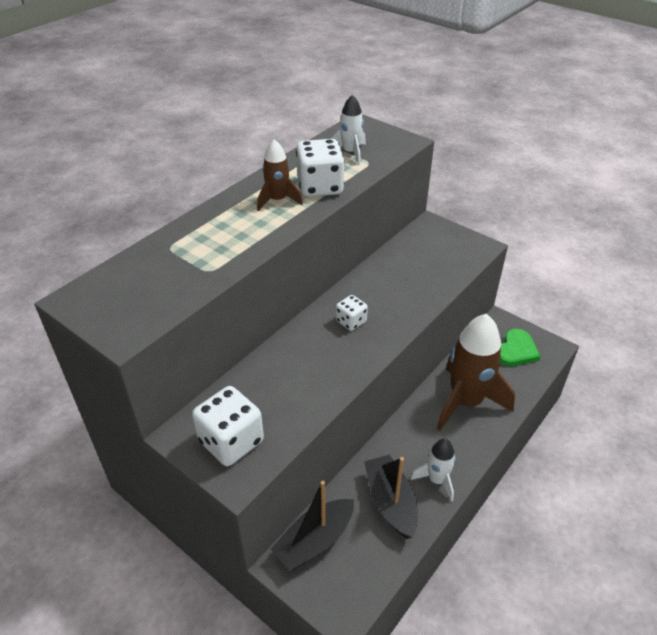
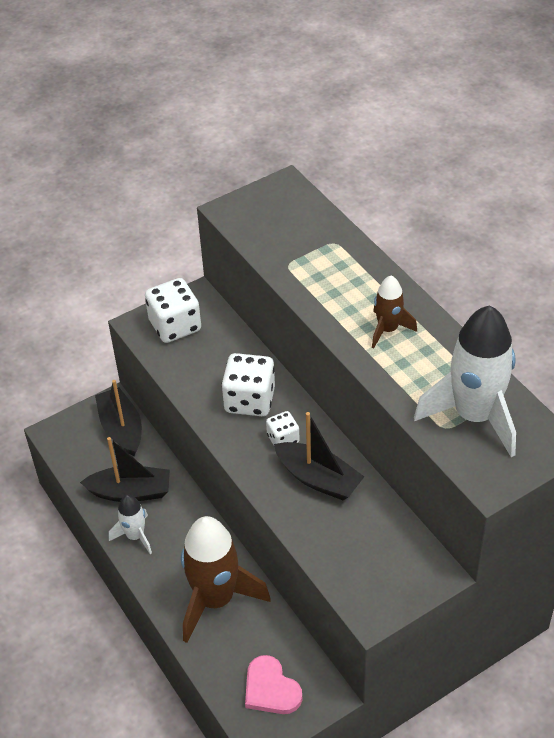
camera: 110 degrees right, 5 degrees up
white dice [296,139,345,197] -> white dice moved to [222,353,275,416]
white rocket [331,95,366,165] -> white rocket [414,305,516,457], size x1.95
green heart [500,329,541,366] -> pink heart [245,655,302,714]
none -> black boat [274,412,364,500]

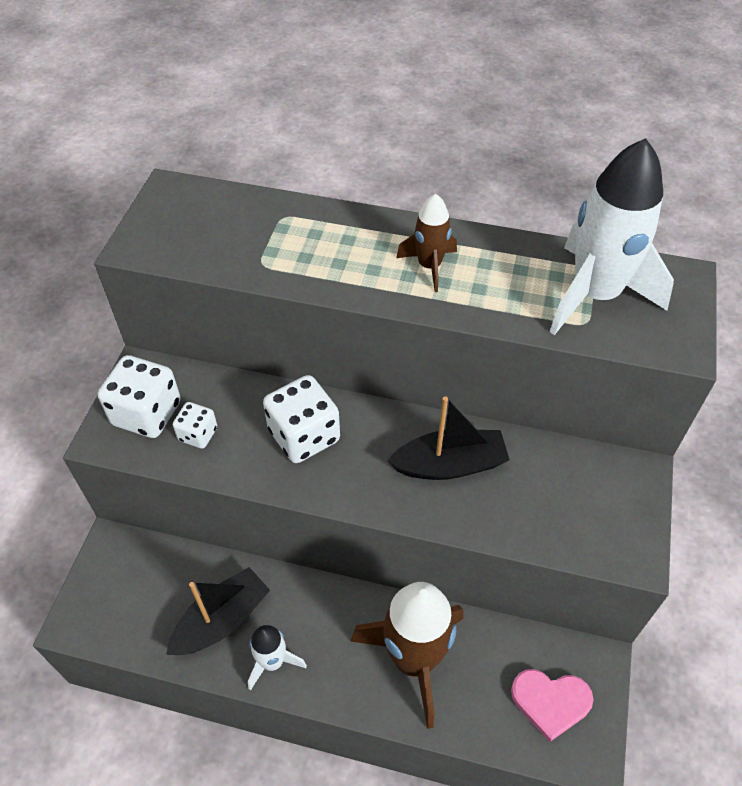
camera: 45 degrees left, 5 degrees up
black boat [95,380,142,456] -> none
white dice [266,411,300,445] -> white dice moved to [173,402,217,449]

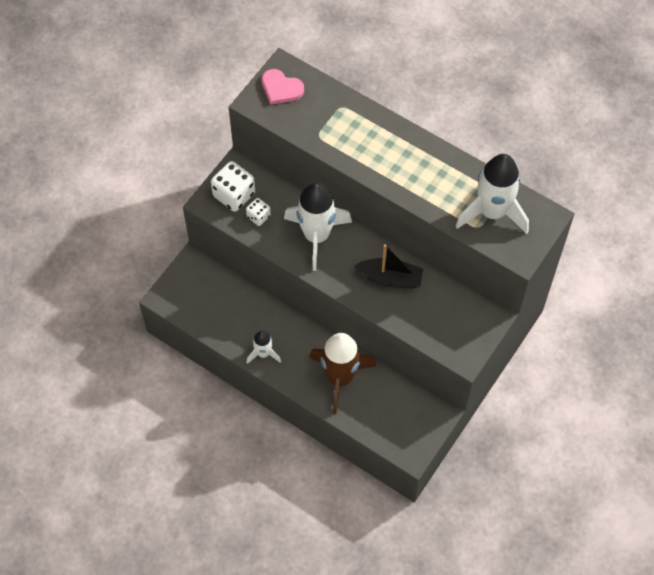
camera: 20 degrees right, 10 degrees up
black boat [166,567,270,655] -> none
white dice [263,375,340,463] -> white rocket [284,182,352,271]
brown rocket [396,194,457,292] -> none
pink heart [511,669,593,742] -> pink heart moved to [262,69,304,105]

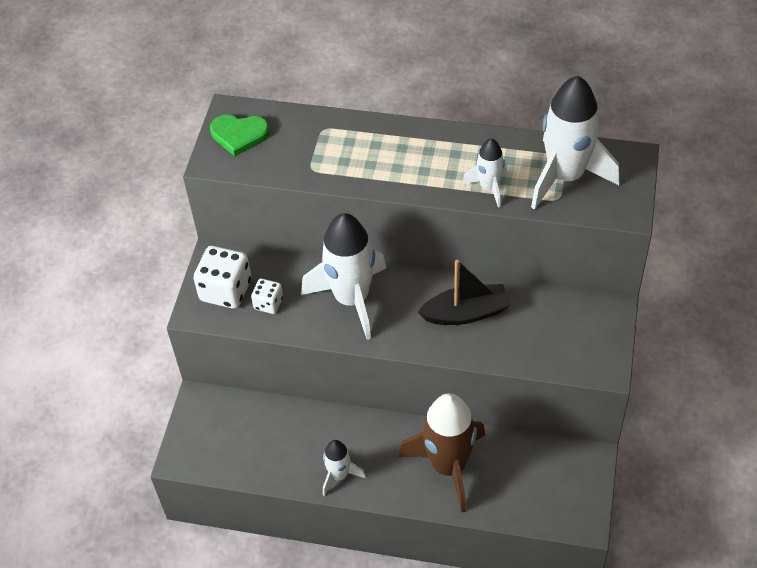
camera: 20 degrees left, 10 degrees down
pink heart [262,69,304,105] -> green heart [210,115,270,156]
none -> white rocket [462,138,507,208]

